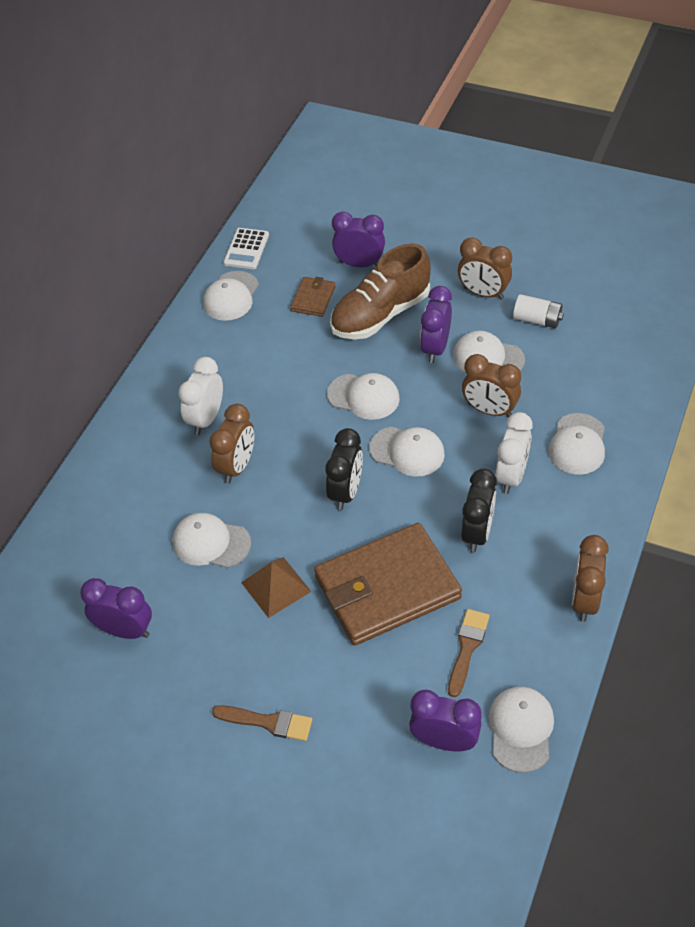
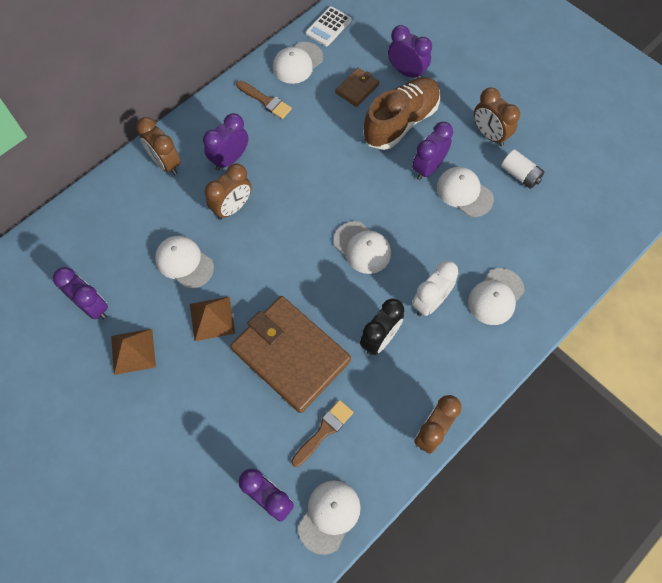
camera: 20 degrees right, 15 degrees up
white clock [178,357,223,435] -> purple clock [203,113,248,171]
brown brush [212,705,312,741] -> brown brush moved to [236,81,292,119]
brown wallet [314,523,462,645] -> brown wallet turned 45 degrees clockwise [230,296,351,413]
black clock [325,428,363,510] -> none
white cap [327,373,400,420] -> none
brown shoe [330,243,431,339] -> brown shoe turned 150 degrees clockwise [363,77,441,150]
brown clock [462,354,521,418] -> brown clock moved to [137,117,181,175]
none -> brown pyramid [111,329,156,375]

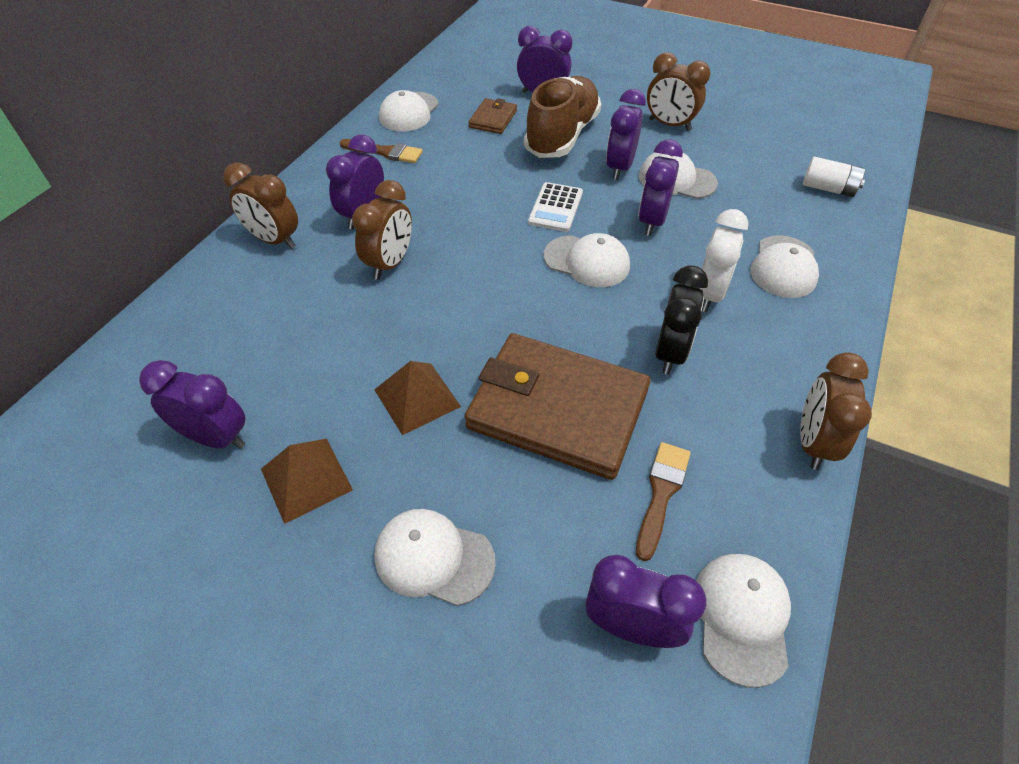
camera: 20 degrees left, 15 degrees down
white cap [155,236,214,289] -> white cap moved to [375,509,496,606]
white calculator [306,6,352,46] -> white calculator moved to [528,182,583,232]
white battery [501,150,544,189] -> white battery moved to [803,157,865,197]
none -> purple clock [638,139,683,236]

